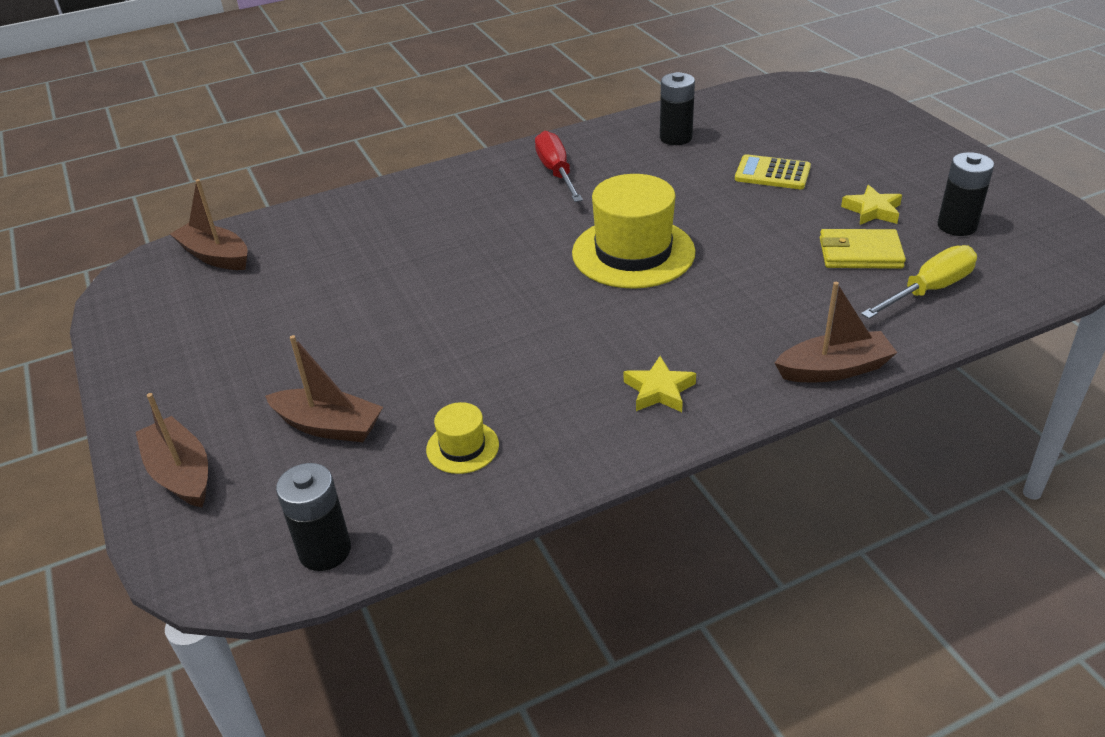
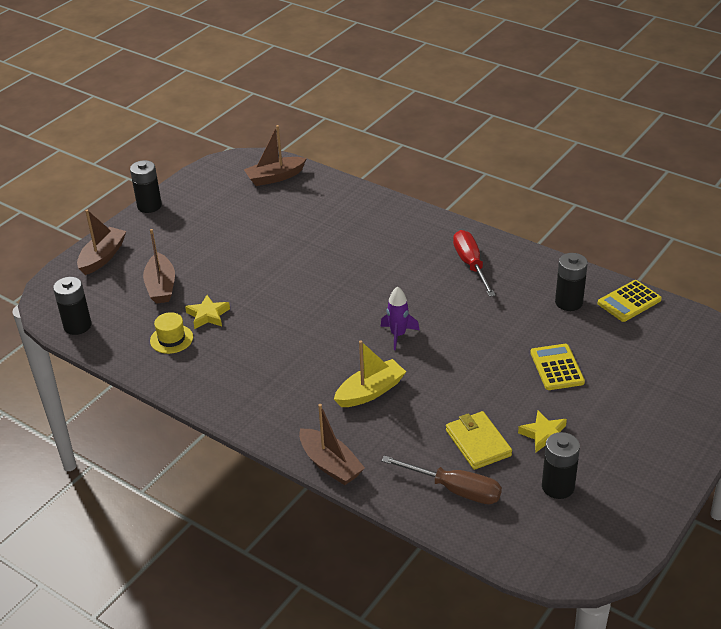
camera: 60 degrees right, 0 degrees up
brown boat [170,179,248,270] -> brown boat turned 120 degrees counterclockwise [244,125,307,186]
red screwdriver [535,131,583,202] -> red screwdriver turned 60 degrees counterclockwise [453,230,496,297]
yellow hat [572,174,695,289] -> purple rocket [381,286,420,350]
yellow star [624,356,696,412] -> yellow star moved to [185,295,230,329]
yellow screwdriver [861,245,977,319] -> brown screwdriver [381,455,502,504]
none -> black battery [130,160,162,213]
none -> yellow boat [334,340,406,407]
none -> yellow calculator [597,280,662,322]

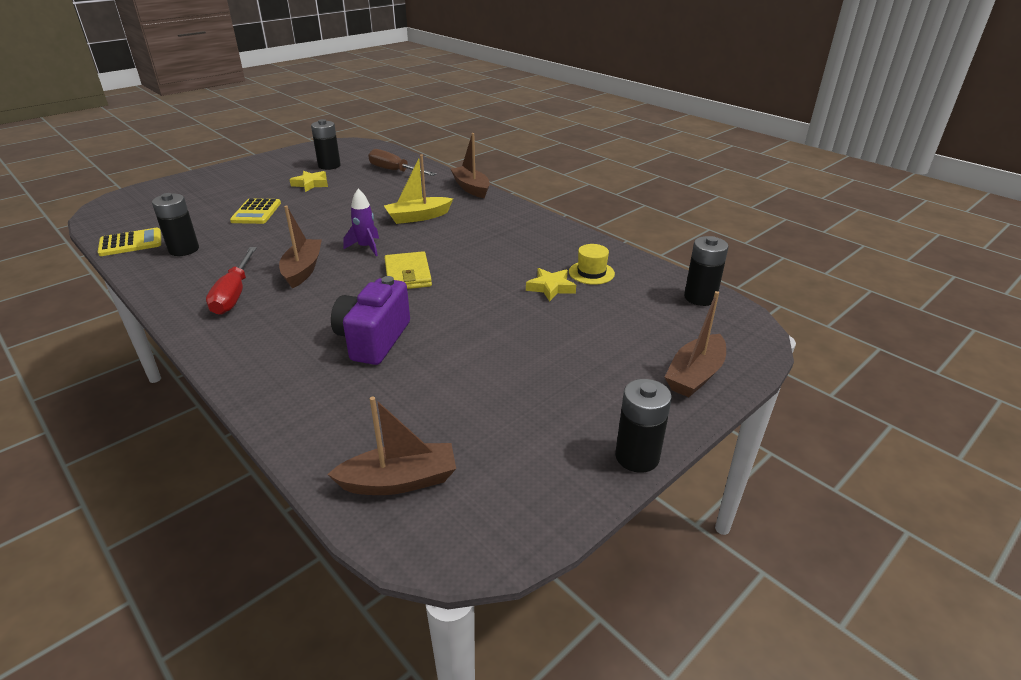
camera: 170 degrees left, 5 degrees down
brown boat [143,229,175,304] -> brown boat moved to [279,206,322,288]
yellow wallet [446,411,512,470] -> yellow wallet moved to [384,251,432,289]
none -> purple camera [331,276,410,365]

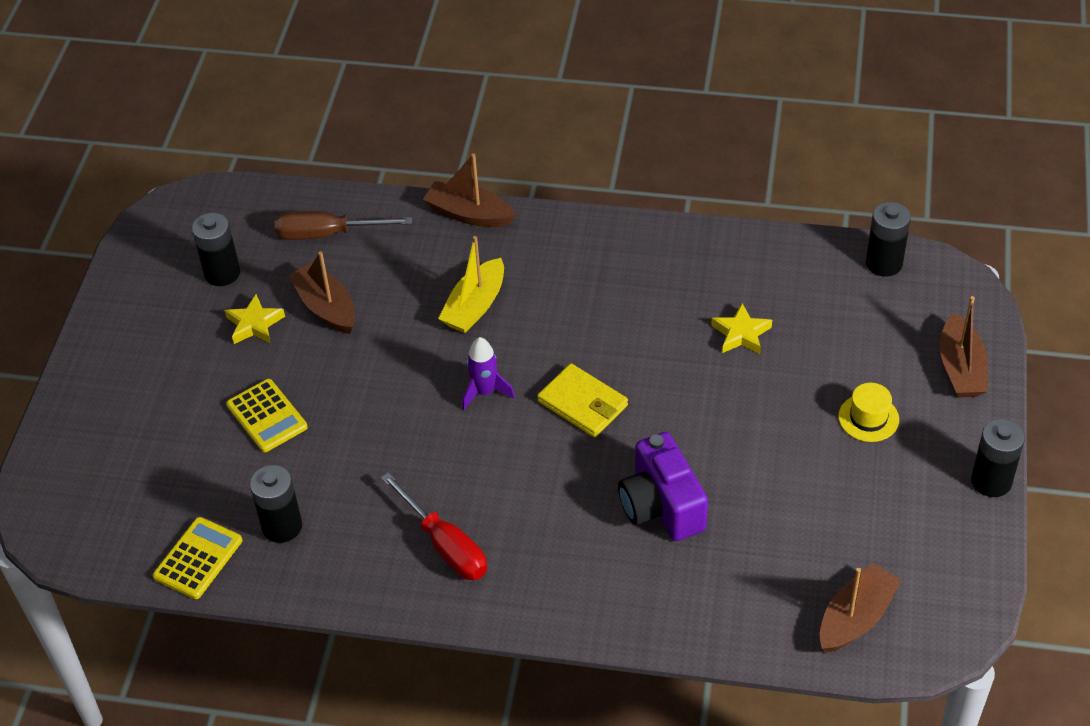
camera: 35 degrees left, 15 degrees up
brown boat [279,206,322,288] -> brown boat moved to [288,251,355,334]
yellow hat [569,244,615,285] -> yellow hat moved to [838,383,899,442]

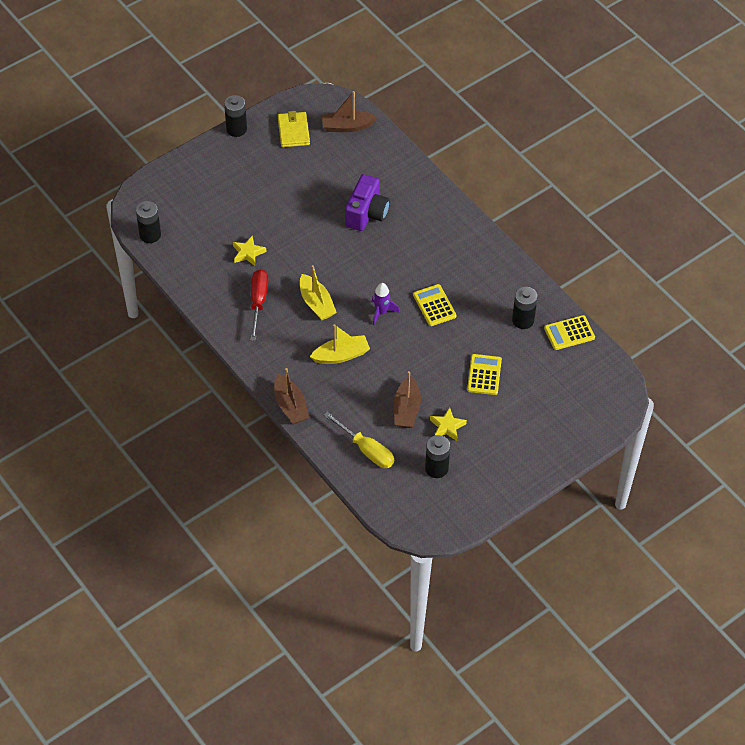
camera: 140 degrees left, 5 degrees up
brown screwdriver [275,211,412,240] -> yellow screwdriver [324,412,394,468]
red screwdriver [381,472,487,580] -> red screwdriver moved to [250,269,268,341]
yellow wallet [537,363,628,438] -> yellow wallet moved to [278,111,310,147]
yellow hat [838,383,899,442] -> none
brown boat [940,296,988,397] -> none
none -> yellow boat [300,265,337,320]
none -> yellow calculator [413,284,456,326]

